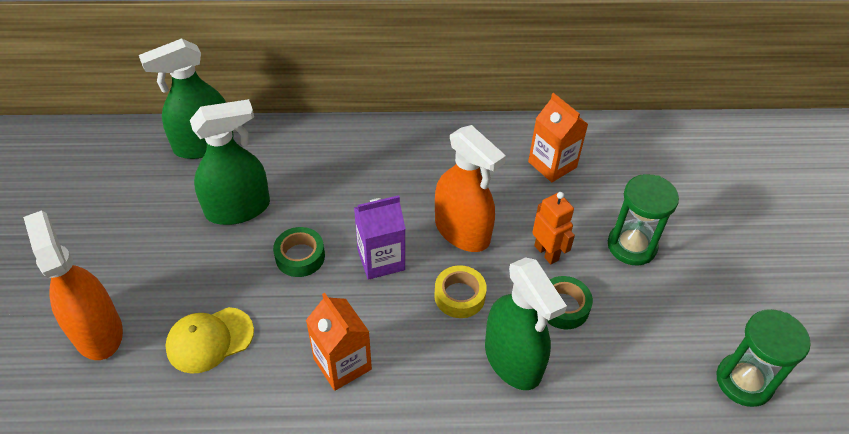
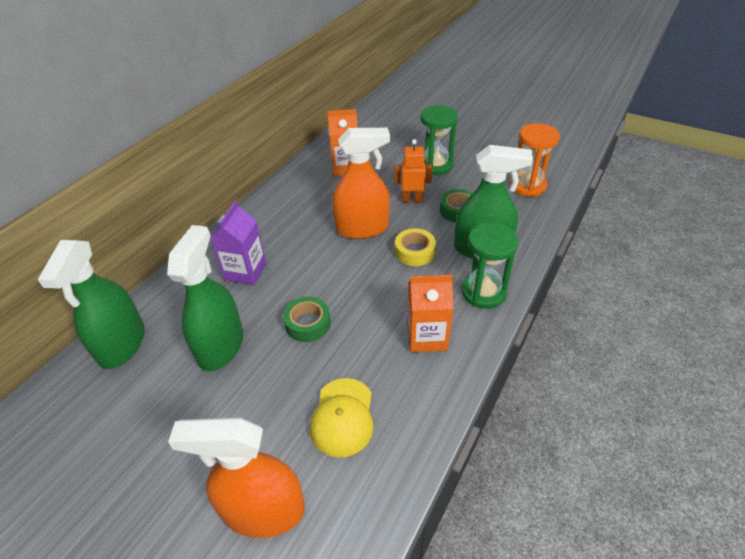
camera: 55 degrees left, 5 degrees down
purple carton [354,195,406,280] -> purple carton moved to [210,201,267,285]
green hourglass [716,309,811,407] -> green hourglass moved to [461,223,519,309]
none -> orange hourglass [510,123,560,197]

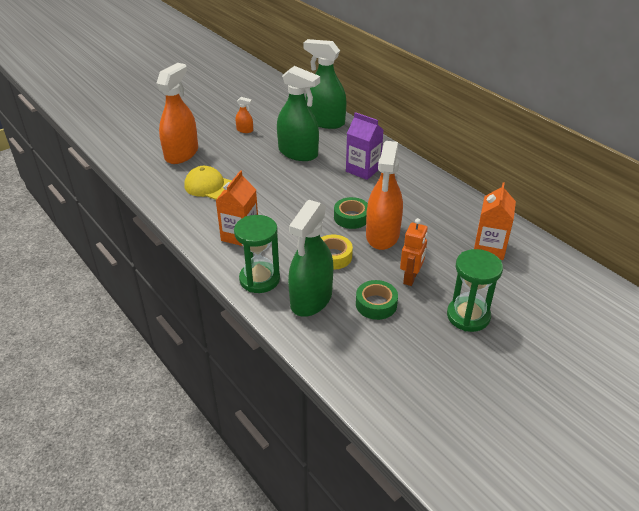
camera: 110 degrees right, 5 degrees down
green tape [283,297,331,342] -> green tape moved to [334,197,368,229]
orange hourglass [510,123,560,197] -> none
none -> orange spray bottle [235,97,253,133]

